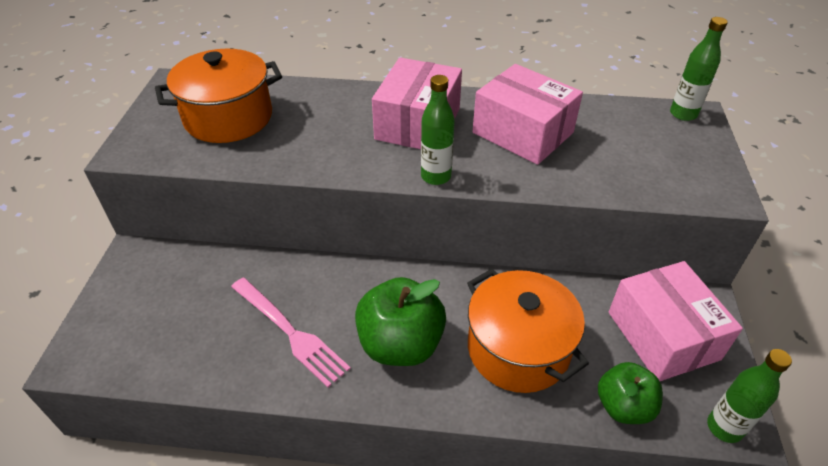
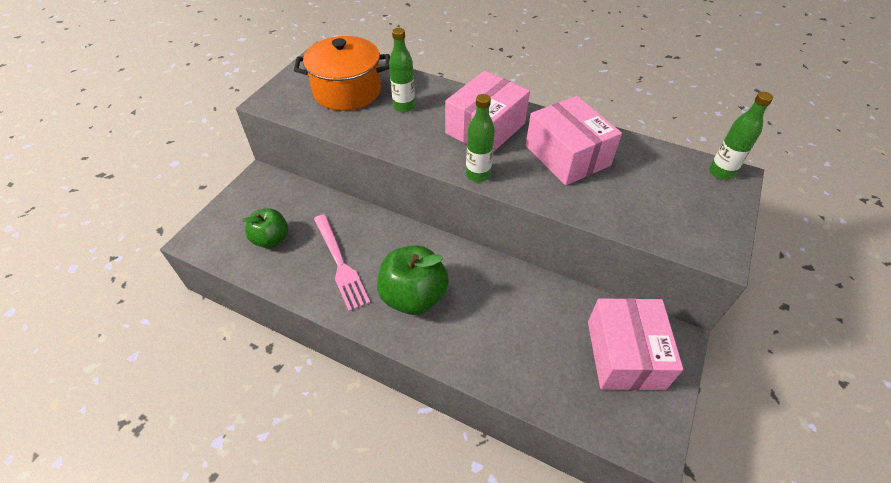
camera: 20 degrees right, 5 degrees up
orange pot [467,269,589,393] -> none
green apple [598,362,663,424] -> green apple moved to [242,208,288,248]
green bottle [707,349,792,443] -> green bottle moved to [389,28,415,112]

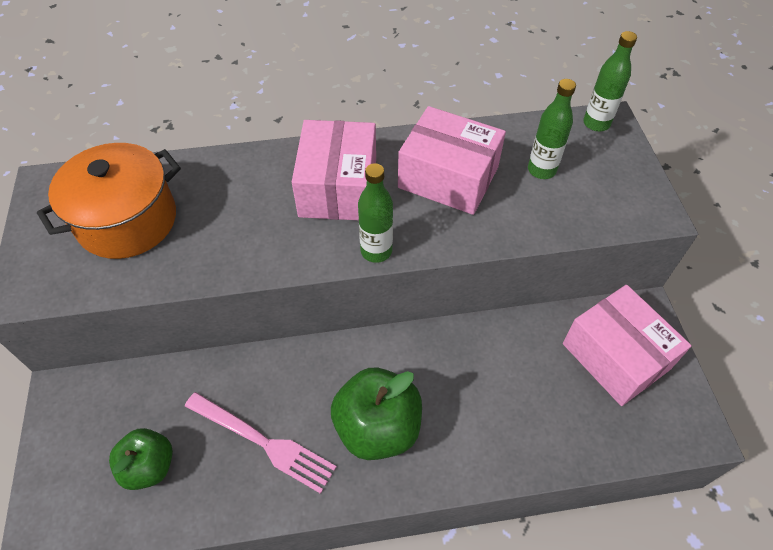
camera: 35 degrees left, 5 degrees up
green bottle [389,28,415,112] -> green bottle moved to [528,79,576,179]

